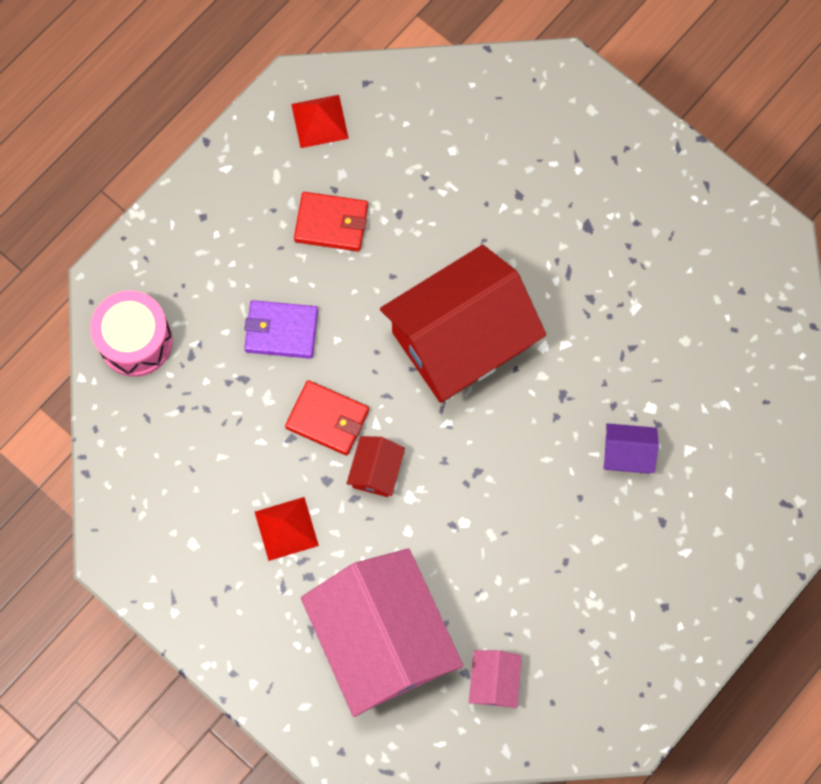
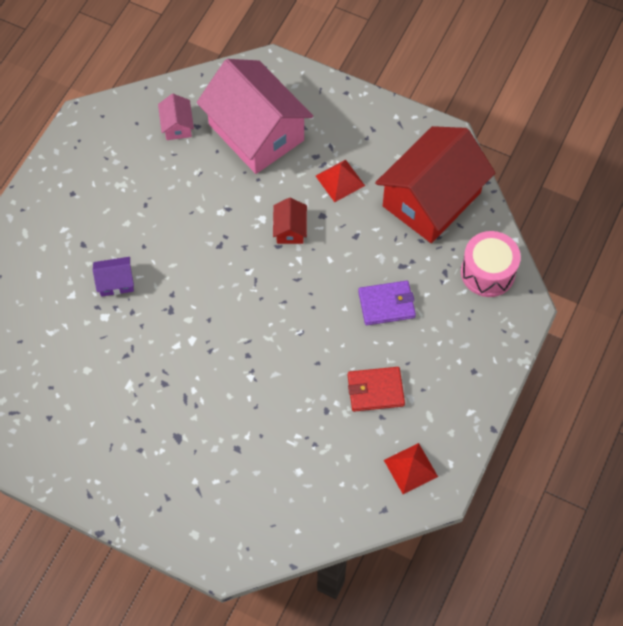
camera: 165 degrees right, 10 degrees down
red wallet [285,380,369,455] -> none
red house [380,245,546,403] -> red house moved to [375,126,495,243]

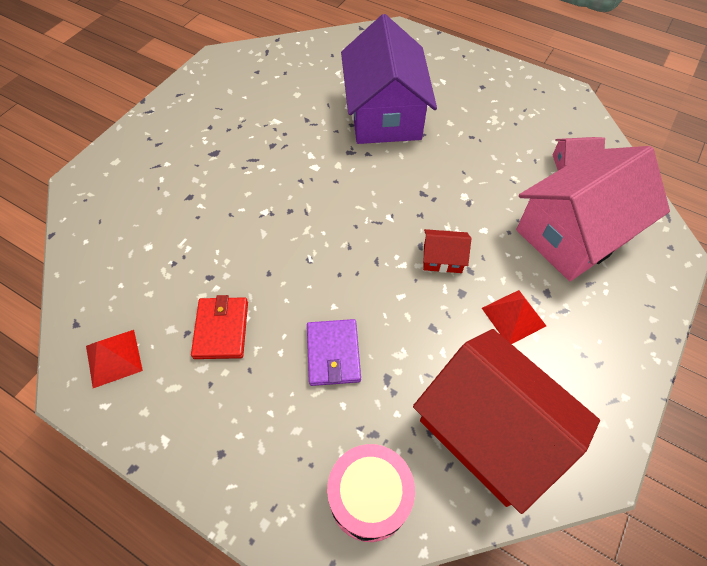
camera: 95 degrees right, 5 degrees down
purple house [93,257,134,297] -> purple house [341,14,437,144], size x2.45

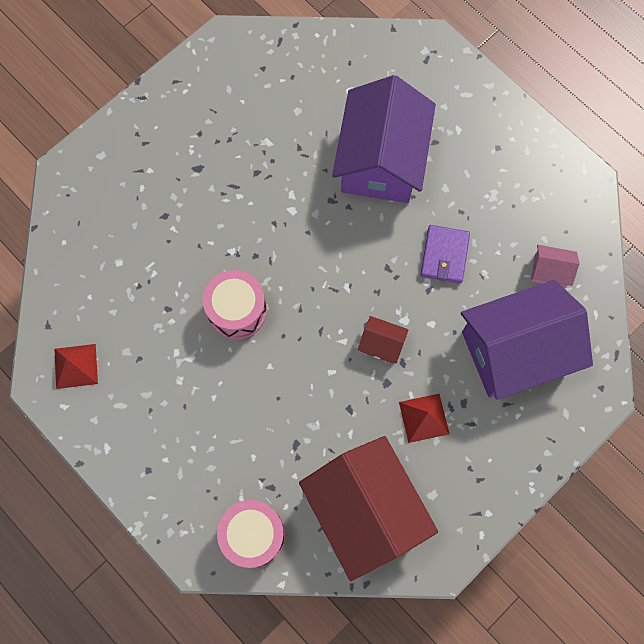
camera: 15 degrees right, 15 degrees up
red wallet [191,295,248,359] -> none
purple wallet [307,319,361,386] -> purple wallet moved to [420,225,470,284]
pink house [516,146,670,281] -> purple house [461,280,593,400]
none -> pink drum [203,270,267,339]

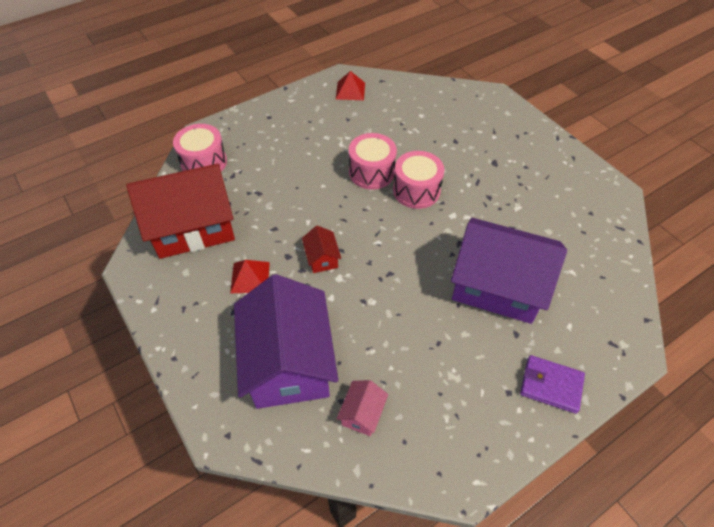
camera: 100 degrees right, 20 degrees down
red house [358,316,408,364] -> red house turned 45 degrees counterclockwise [302,226,341,273]
purple wallet [420,225,470,284] -> purple wallet moved to [520,355,585,414]
none -> pink drum [393,151,444,209]

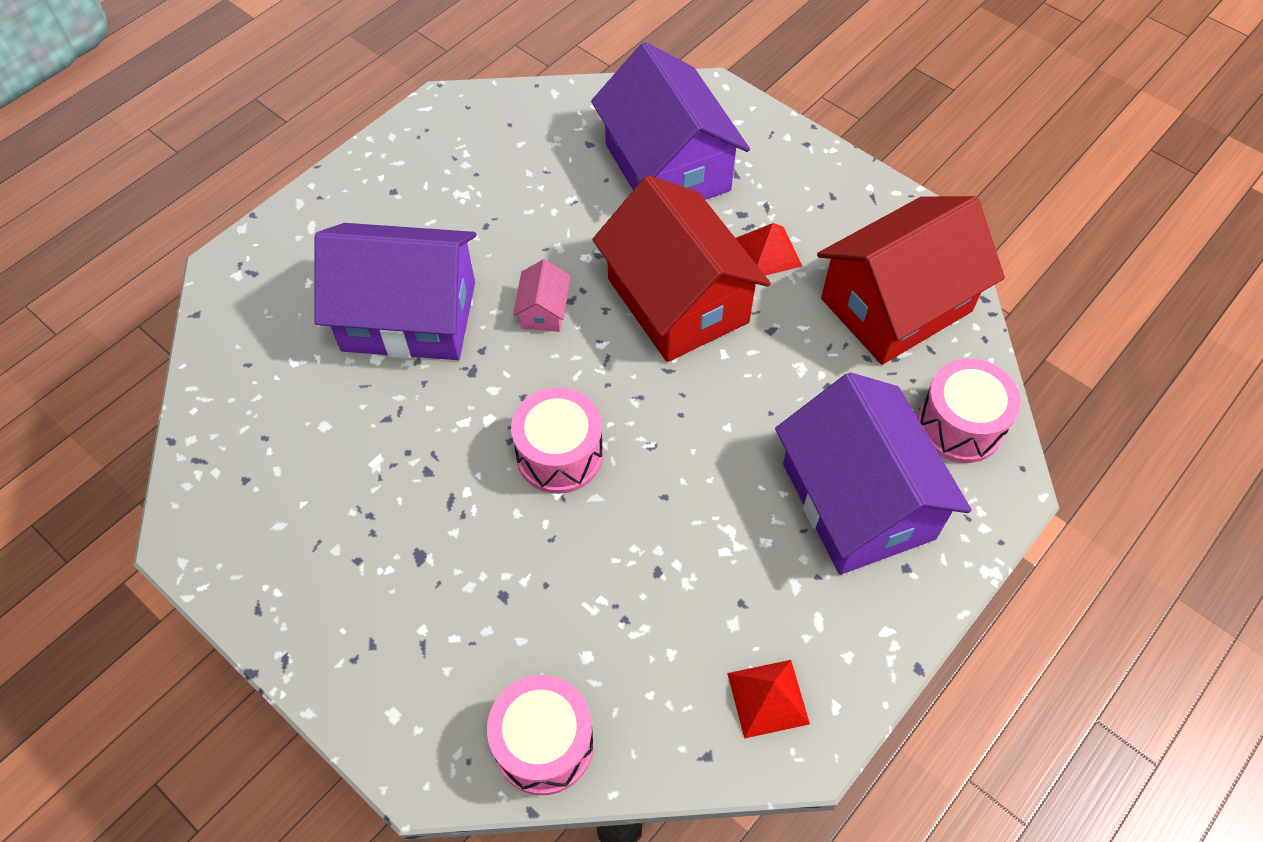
camera: 165 degrees right, 5 degrees up
red house [302,226,341,273] -> red house [592,175,771,362], size x2.45
pink house [337,380,388,436] -> pink house moved to [513,259,571,332]
pink drum [349,133,397,190] -> pink drum moved to [487,675,594,795]
purple wallet [520,355,585,414] -> none
none -> purple house [775,372,972,575]

